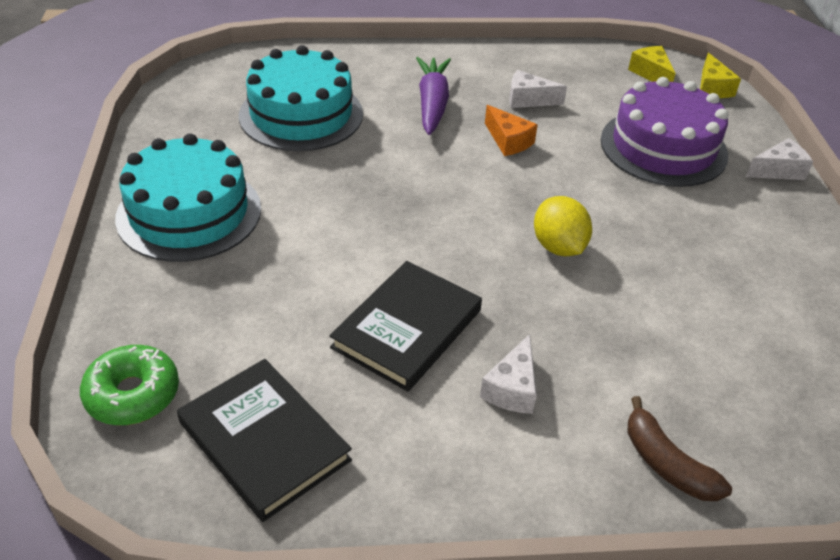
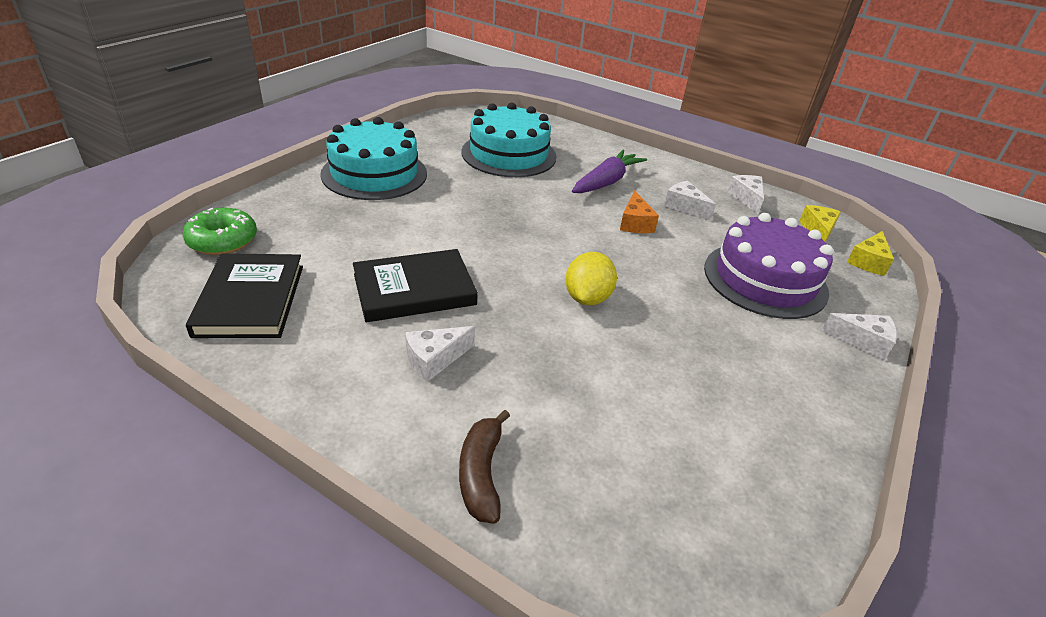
camera: 35 degrees right, 5 degrees down
none -> white cheese [727,175,764,214]

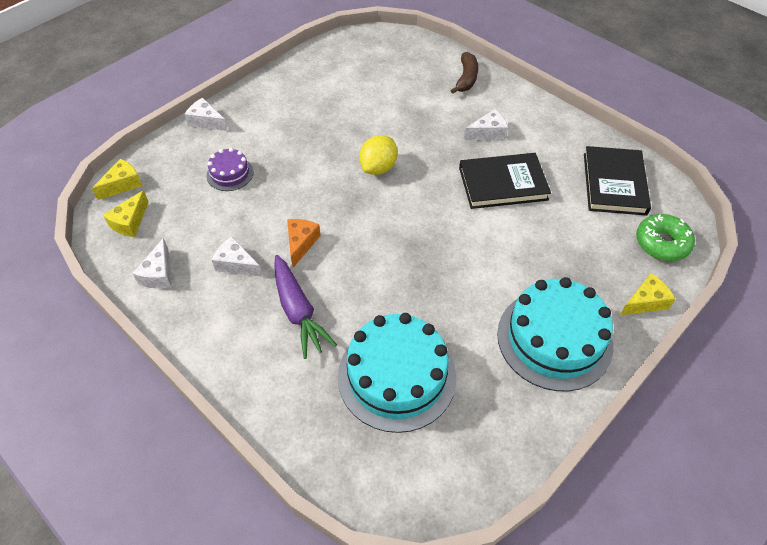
camera: 165 degrees left, 15 degrees up
purple carrot [572,150,647,193] -> purple carrot turned 75 degrees counterclockwise [274,255,337,359]
white cheese [664,181,716,220] -> white cheese turned 150 degrees clockwise [212,237,263,277]
purple cake [704,213,833,319] -> purple cake [207,148,253,191], size x0.49
none -> yellow cheese [620,273,675,315]

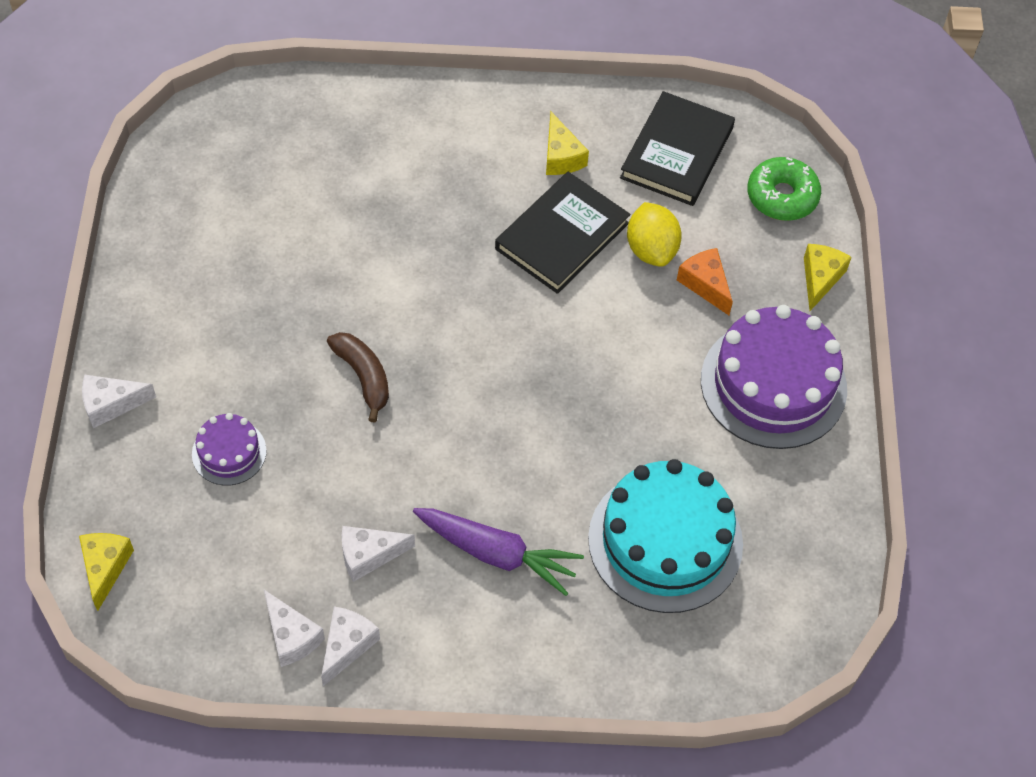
camera: 45 degrees left, 5 degrees up
yellow cheese [103,190,149,237] -> yellow cheese moved to [546,112,589,175]
orange cheese [287,219,321,267] -> orange cheese moved to [677,248,733,315]
yellow lemon [359,135,398,175] -> yellow lemon moved to [627,202,682,267]
brown banana [451,52,478,94] -> brown banana moved to [327,332,389,423]
white cheese [464,109,508,140] -> white cheese moved to [321,607,380,686]
turquoise cake [497,277,613,391] -> purple cake [701,305,847,449]
black book [584,146,651,216] -> black book turned 60 degrees clockwise [620,91,735,206]

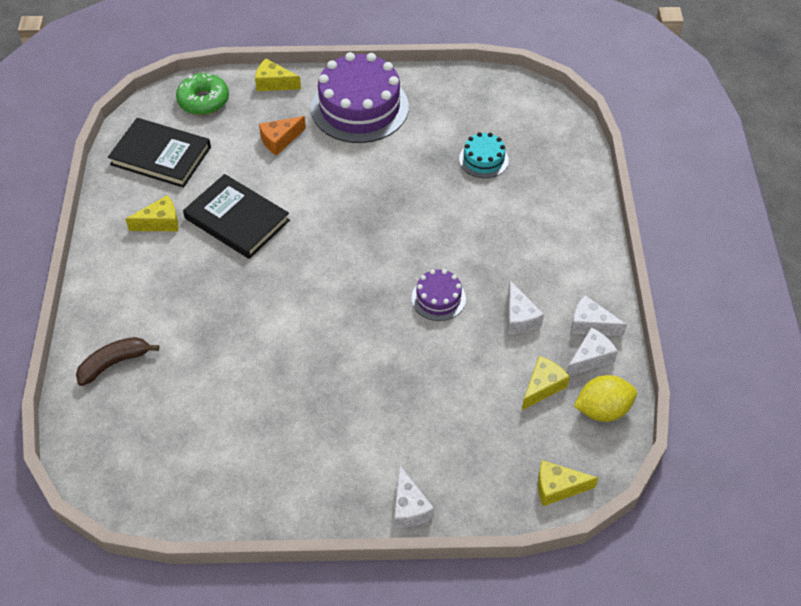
camera: 90 degrees left, 5 degrees down
purple cake [192,413,267,485] -> purple cake moved to [411,269,466,321]
brown banana [327,332,389,423] -> brown banana moved to [76,337,159,386]
purple carrot [413,508,584,596] -> none
turquoise cake [588,459,743,613] -> turquoise cake [459,132,509,178], size x0.49
yellow lemon [627,202,682,267] -> yellow lemon moved to [574,375,637,422]
none -> yellow cheese [522,356,570,410]

